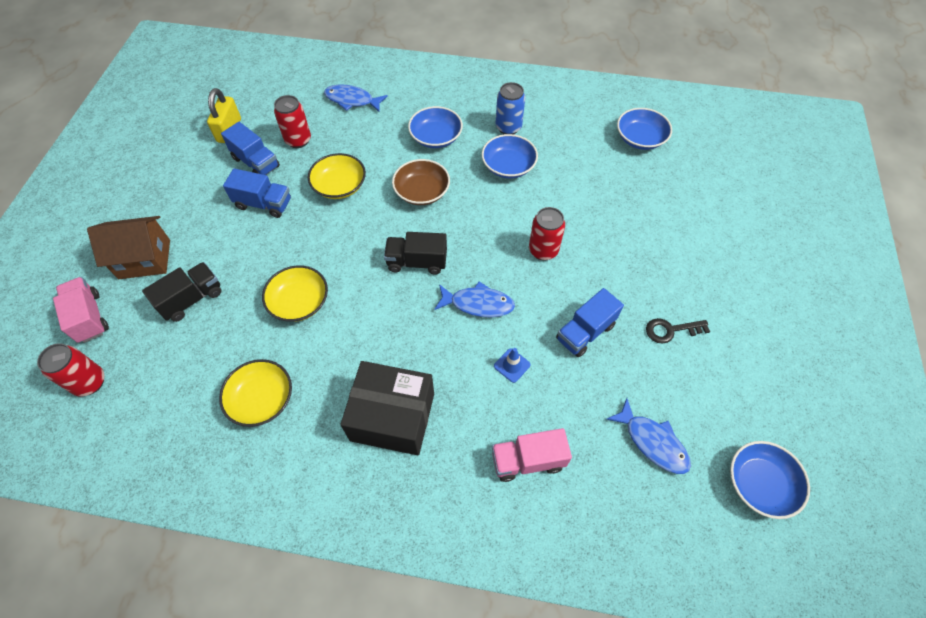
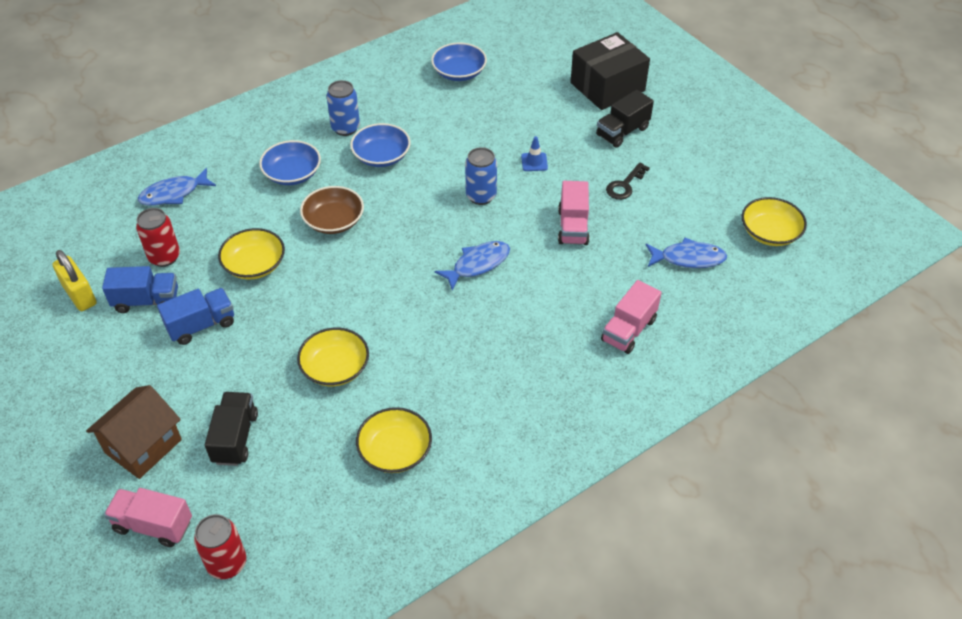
camera: 45 degrees left, 10 degrees down
black box [340,361,434,455] -> black box moved to [570,32,650,110]
black truck [384,232,447,274] -> black truck moved to [596,90,654,148]
blue traffic cone [494,348,531,383] -> blue traffic cone moved to [521,136,548,171]
red can [529,207,565,261] -> blue can [465,147,497,205]
blue truck [556,288,624,357] -> pink truck [558,181,590,245]
blue bowl [730,441,810,519] -> yellow bowl [742,197,807,246]

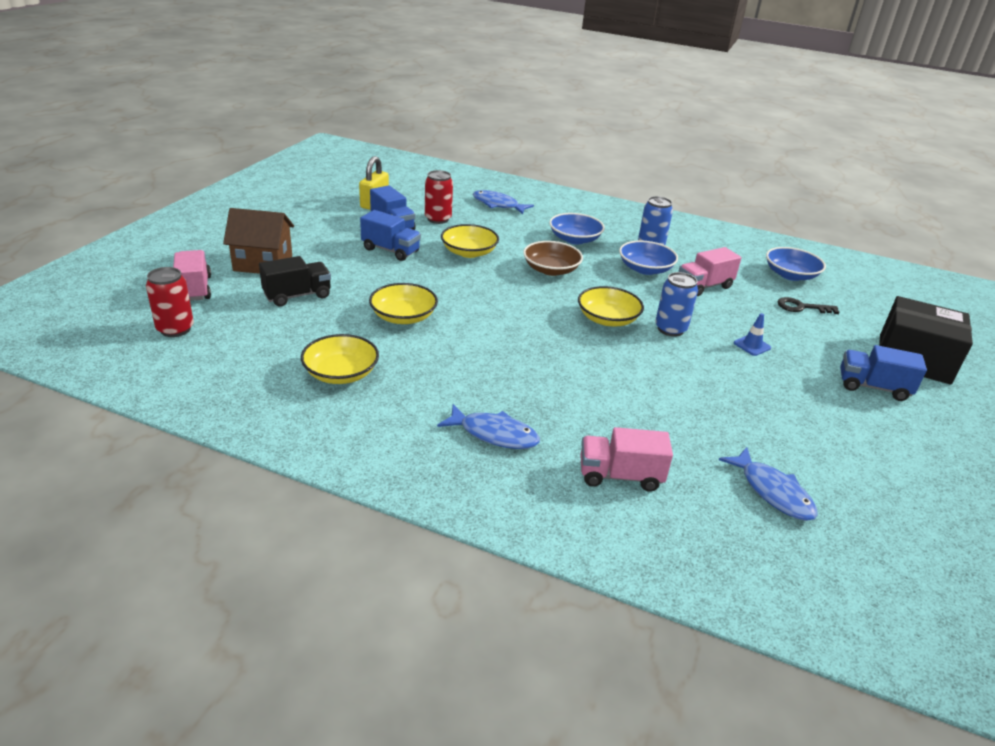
camera: 55 degrees right, 15 degrees down
blue fish [435,241,510,291] -> blue fish moved to [437,404,540,449]
pink truck [558,181,590,245] -> pink truck moved to [679,247,742,296]
black truck [596,90,654,148] -> blue truck [840,345,927,401]
black key [606,162,650,200] -> black key moved to [778,297,839,314]
yellow bowl [742,197,807,246] -> yellow bowl moved to [578,286,644,326]

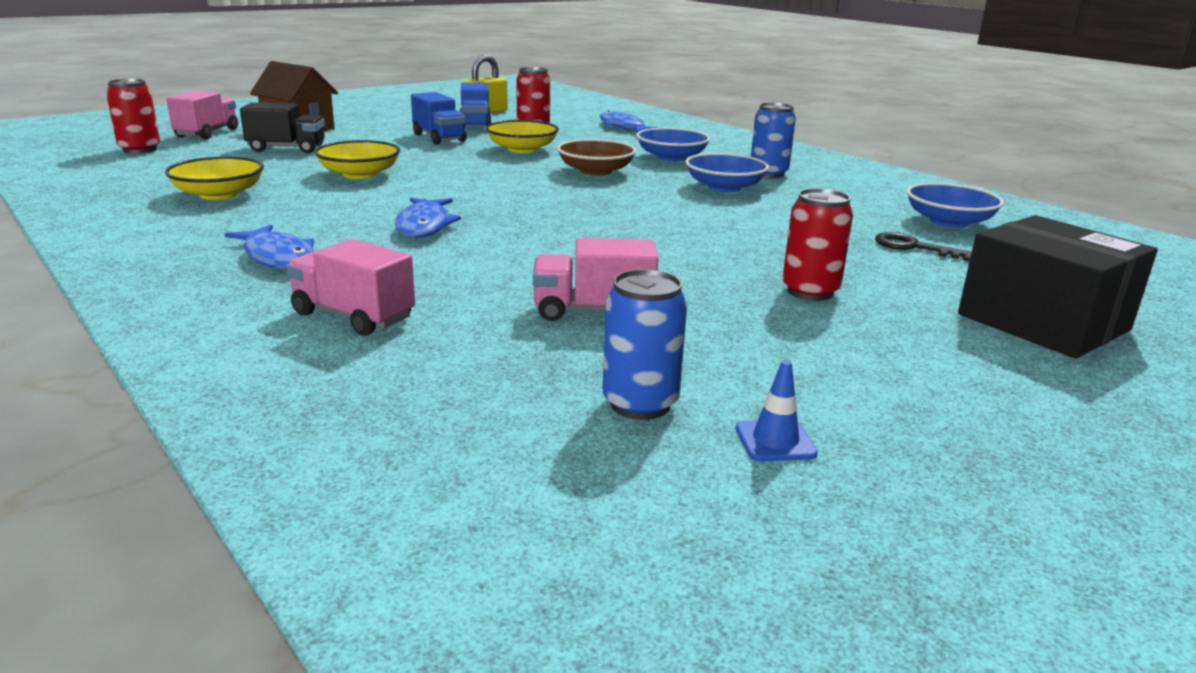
camera: 30 degrees right, 10 degrees down
yellow bowl [578,286,644,326] -> none
blue can [655,272,698,337] -> blue can moved to [602,269,687,420]
pink truck [679,247,742,296] -> pink truck moved to [533,238,658,321]
blue fish [719,447,818,521] -> blue fish moved to [395,198,461,238]
blue traffic cone [734,313,771,356] -> blue traffic cone moved to [736,360,818,462]
blue truck [840,345,927,401] -> none
none -> red can [782,188,853,301]

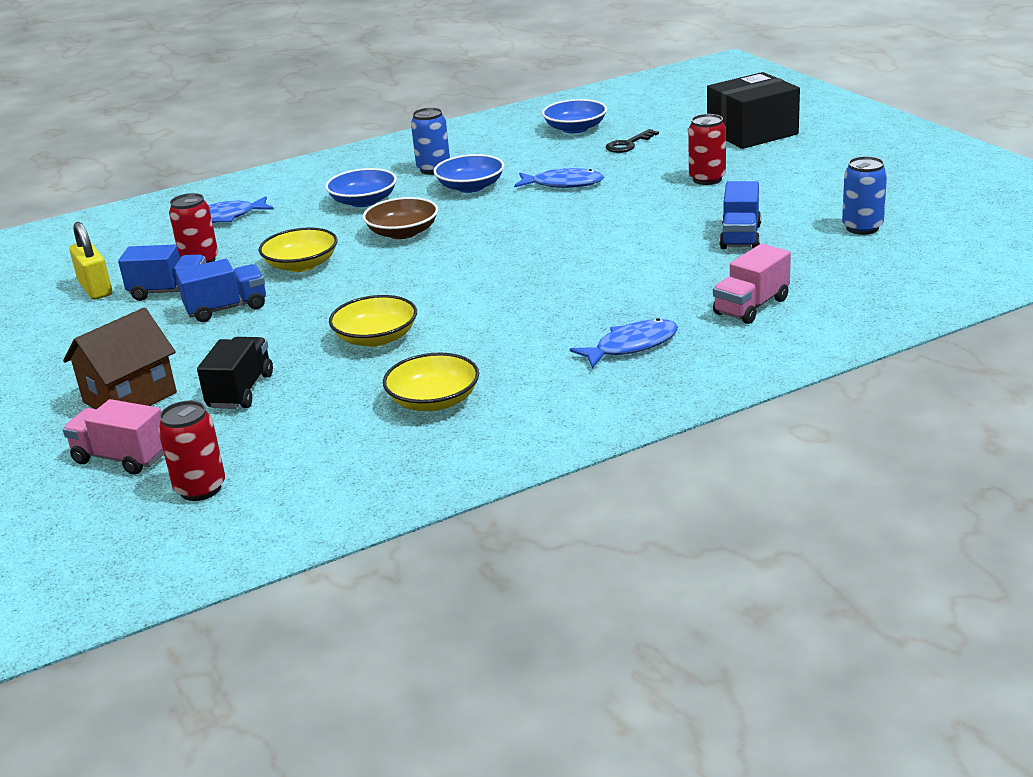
camera: 75 degrees left, 5 degrees up
blue fish [395,198,461,238] -> blue fish moved to [514,168,604,188]
pink truck [533,238,658,321] -> blue truck [720,181,761,249]
blue traffic cone [736,360,818,462] -> none

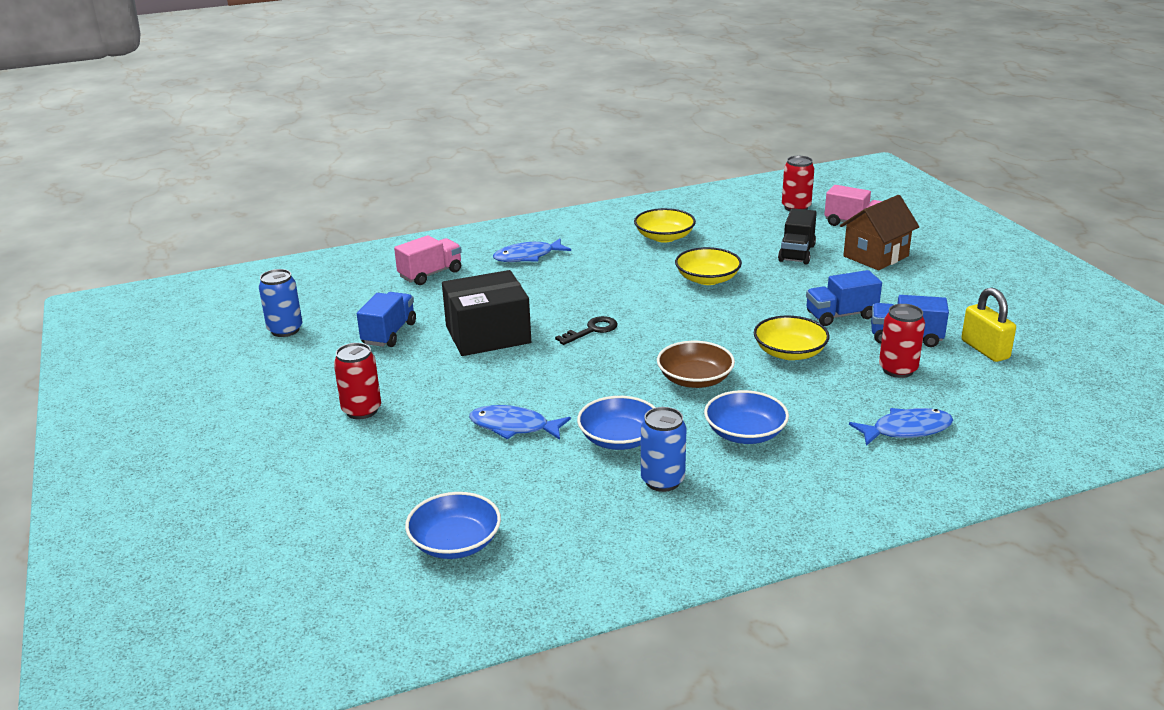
camera: 175 degrees left, 0 degrees up
black key [606,129,659,153] -> black key moved to [555,316,617,345]
black box [707,72,800,149] -> black box moved to [442,270,531,356]

